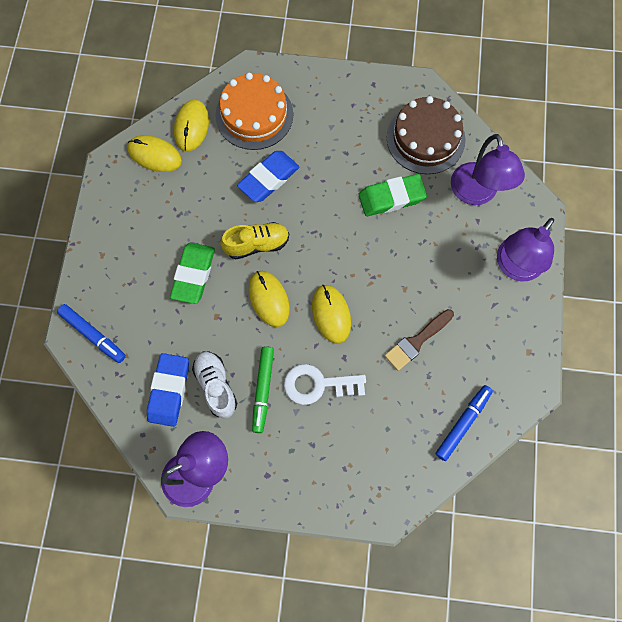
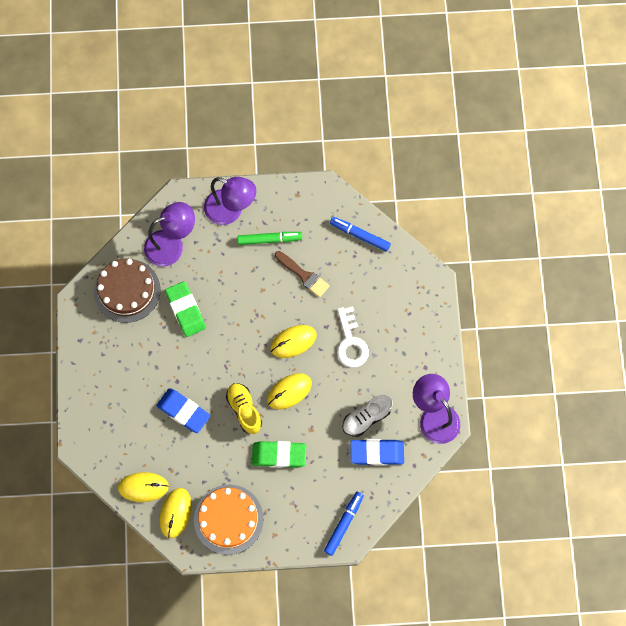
camera: 100 degrees left, 0 degrees up
orange cake [215,73,293,150] -> orange cake moved to [194,485,264,555]
green marker [252,346,274,433] -> green marker moved to [238,232,302,245]

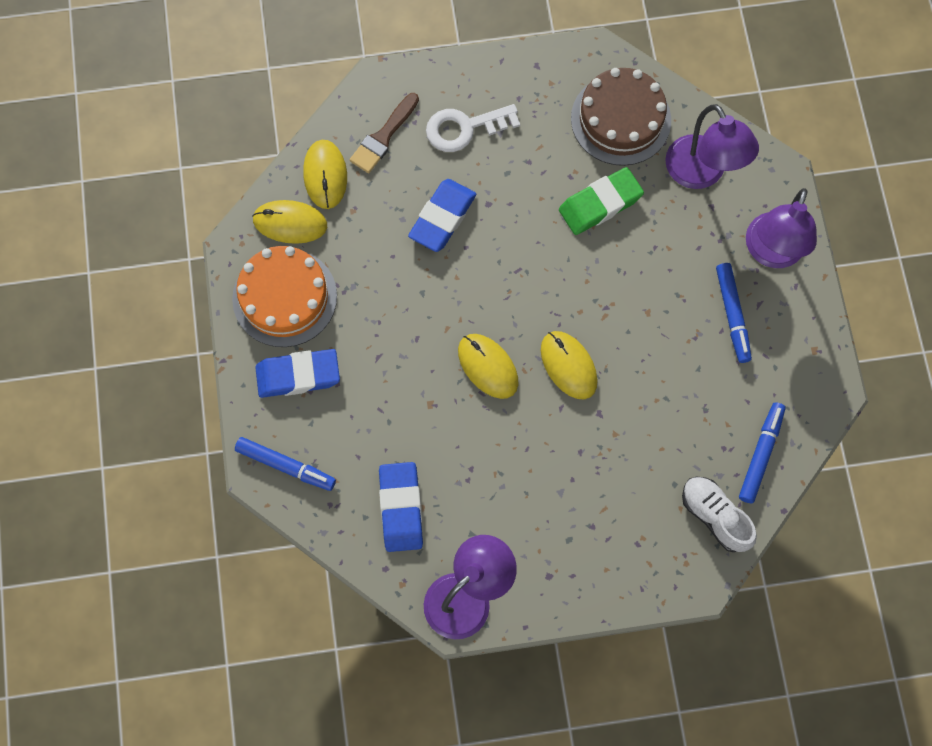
camera: 85 degrees right, 0 degrees up
yellow shoe [226,383,262,434] -> none
green marker [238,232,302,245] -> blue marker [716,263,752,363]
green eraser [252,441,306,468] -> none
brown brush [275,251,330,297] -> brown brush moved to [350,93,419,173]
white key [337,307,369,368] -> white key moved to [426,104,520,152]
white shoe [342,395,393,437] -> white shoe moved to [682,477,757,552]
none -> blue eraser [255,349,340,398]

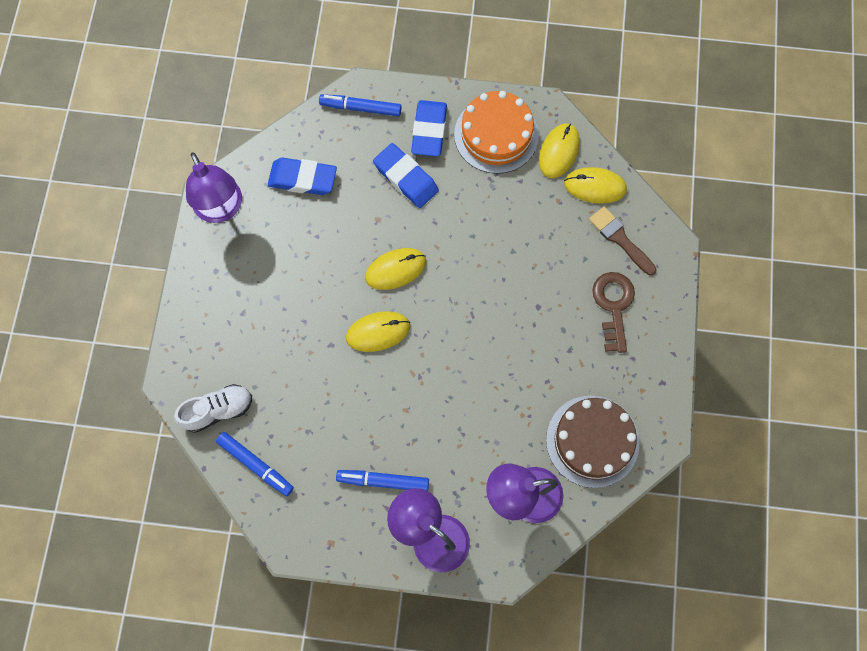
camera: 105 degrees right, 0 degrees up
blue marker [235,437,336,491] -> blue marker turned 60 degrees clockwise [319,94,402,116]
blue eraser [408,179,476,252] -> blue eraser moved to [373,143,439,208]
white key [426,104,520,152] -> brown key [592,272,635,353]
green eraser [559,167,644,235] -> none

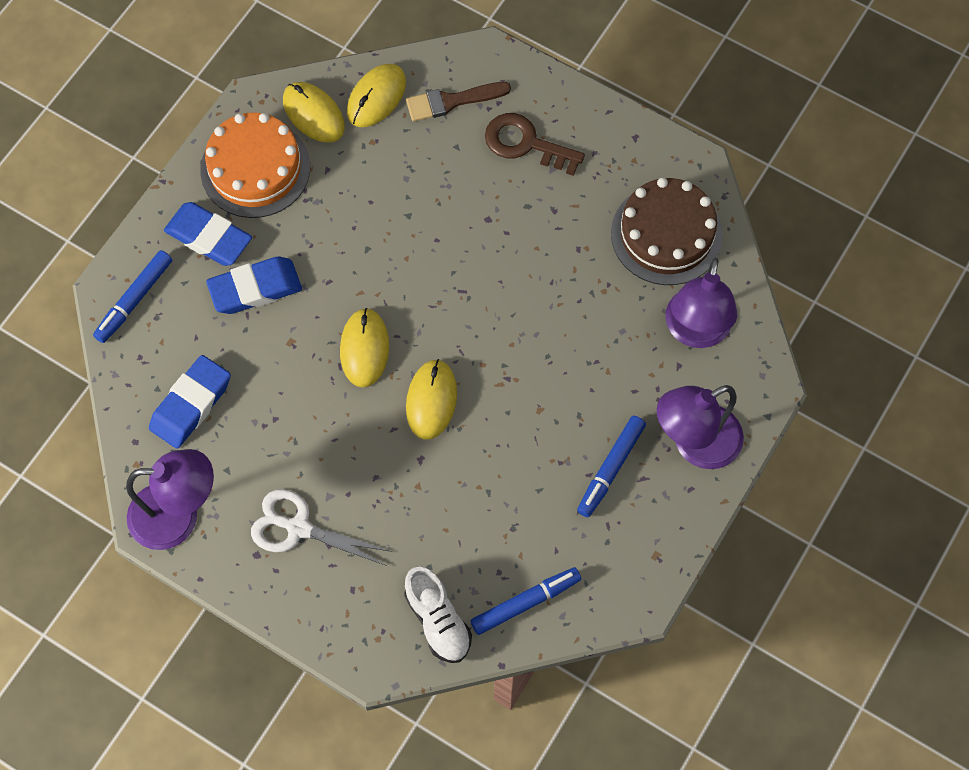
camera: 65 degrees left, 5 degrees down
white shoe [174,384,252,433] -> white shoe turned 150 degrees clockwise [404,566,472,663]
none -> white scissors [251,489,393,566]

